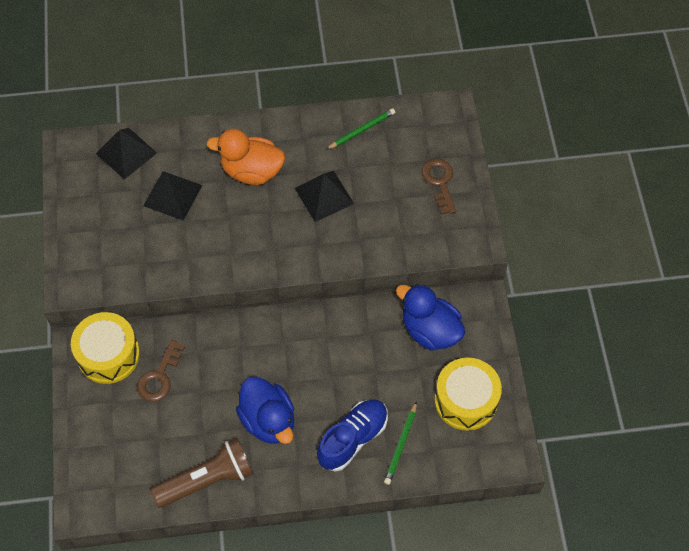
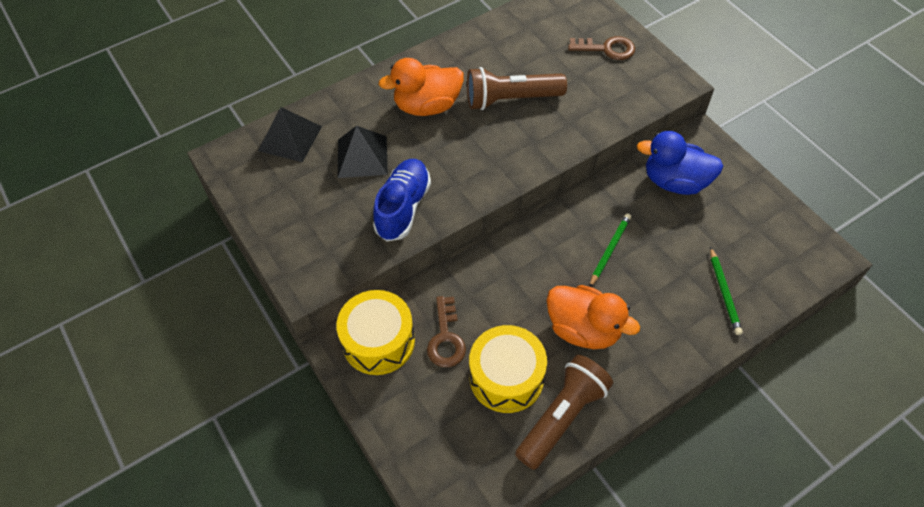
camera: 25 degrees left, 5 degrees down
blue duck [236,376,294,444] -> orange duck [547,285,640,349]
black pyramid [295,171,354,222] -> brown flashlight [467,67,567,110]
blue shoe [317,399,388,472] -> blue shoe moved to [373,159,431,241]
green pencil [326,108,395,150] -> green pencil moved to [589,213,631,287]
brown key [422,159,456,215] -> brown key turned 135 degrees clockwise [568,36,635,60]
yellow drum [434,358,502,431] -> yellow drum moved to [469,325,547,413]

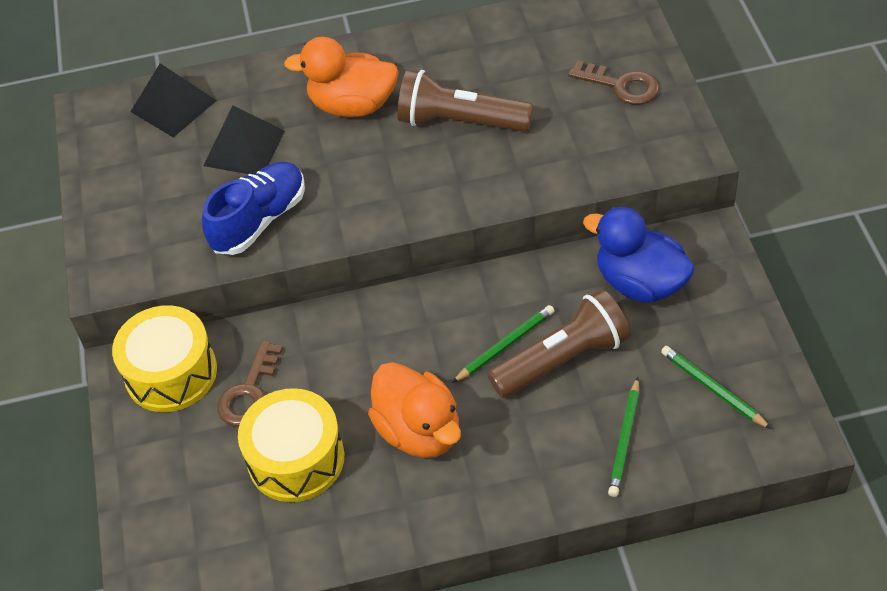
camera: 25 degrees right, 5 degrees down
brown flashlight [515,355,613,470] -> brown flashlight moved to [487,289,631,398]
none -> green pencil [661,346,771,429]

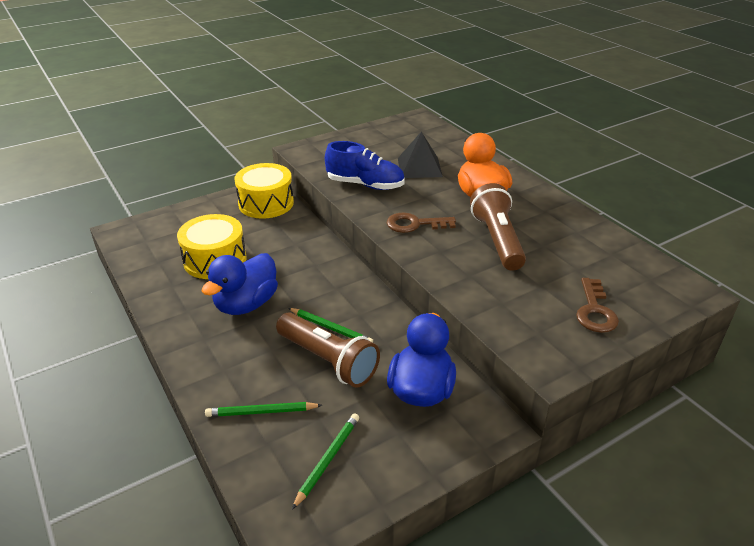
camera: 65 degrees right, 15 degrees down
black pyramid [130,63,217,137] -> none
brown key [217,341,283,426] -> brown key moved to [387,213,456,233]
orange duck [368,362,461,458] -> blue duck [202,253,278,315]

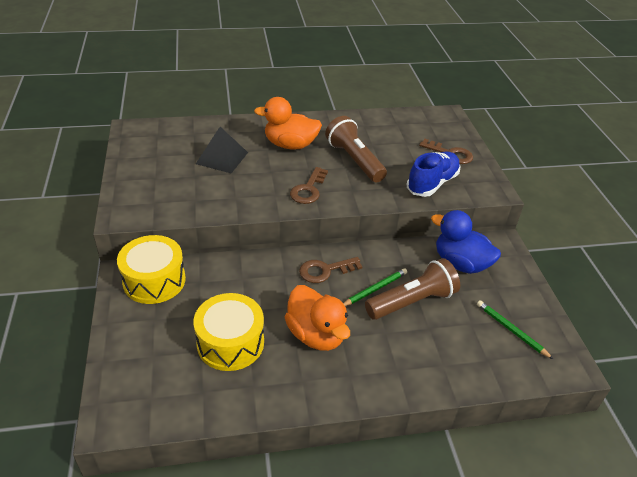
camera: 70 degrees left, 5 degrees up
blue duck [202,253,278,315] -> orange duck [285,285,350,351]
green pencil [205,402,322,417] -> none
blue shoe [325,141,405,190] -> blue shoe moved to [407,152,460,197]
brown flashlight [470,183,526,271] -> brown flashlight turned 45 degrees clockwise [325,116,387,182]
none -> brown key [299,257,363,283]

